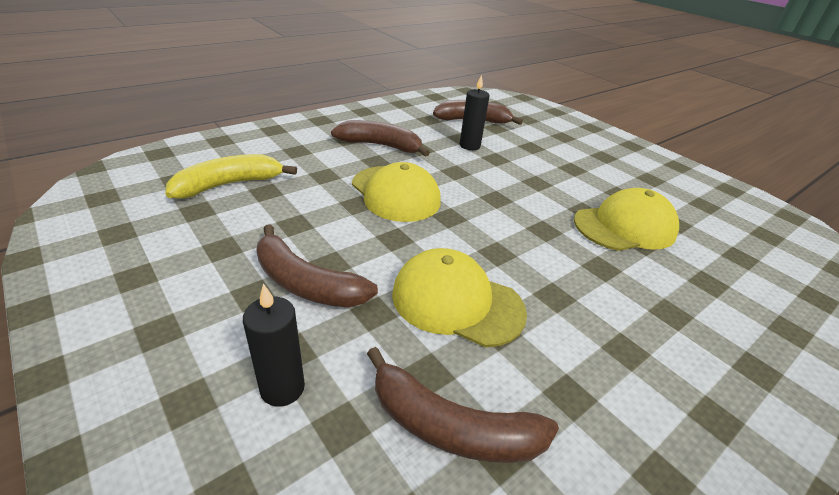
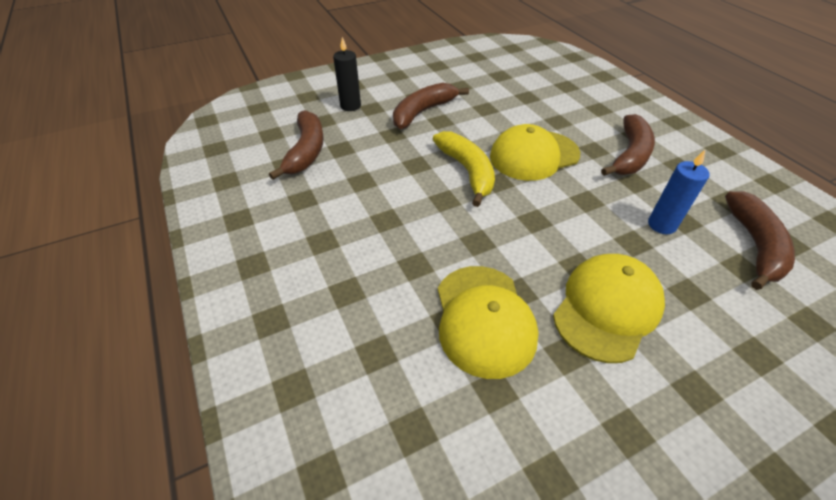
camera: 105 degrees right, 10 degrees up
yellow banana [165,154,297,199] -> yellow banana moved to [433,131,495,207]
brown banana [367,347,559,463] -> brown banana turned 150 degrees clockwise [269,110,324,180]
yellow cap [392,248,527,347] -> yellow cap moved to [553,254,665,363]
black candle [460,75,490,150] -> blue candle [648,150,710,234]

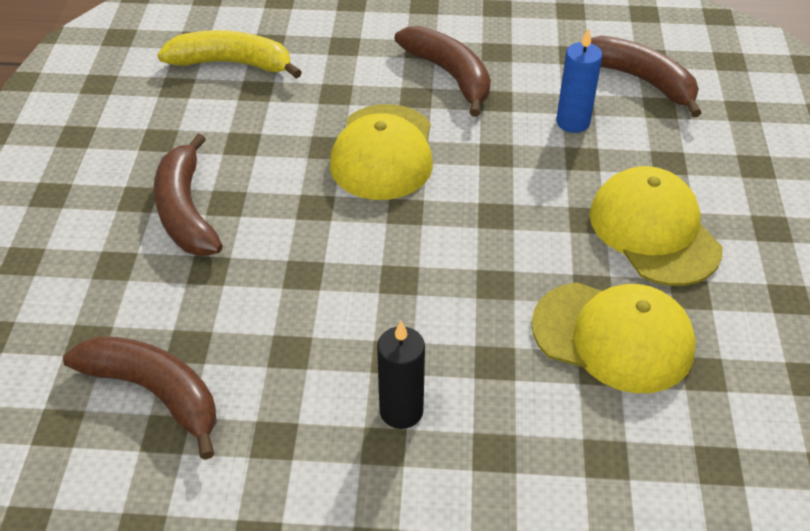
camera: 60 degrees left, 0 degrees up
black candle [333,37,361,111] -> black candle moved to [377,321,425,429]
yellow banana [433,131,495,207] -> yellow banana moved to [157,30,302,79]

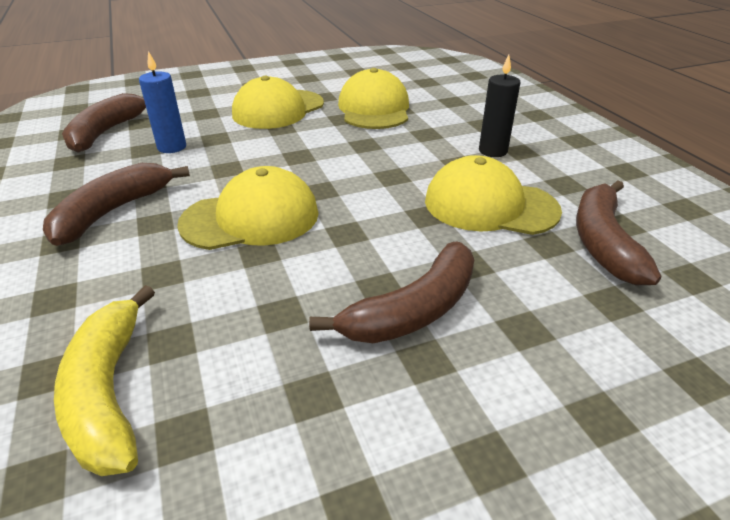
camera: 115 degrees left, 10 degrees down
none -> yellow cap [425,155,562,235]

